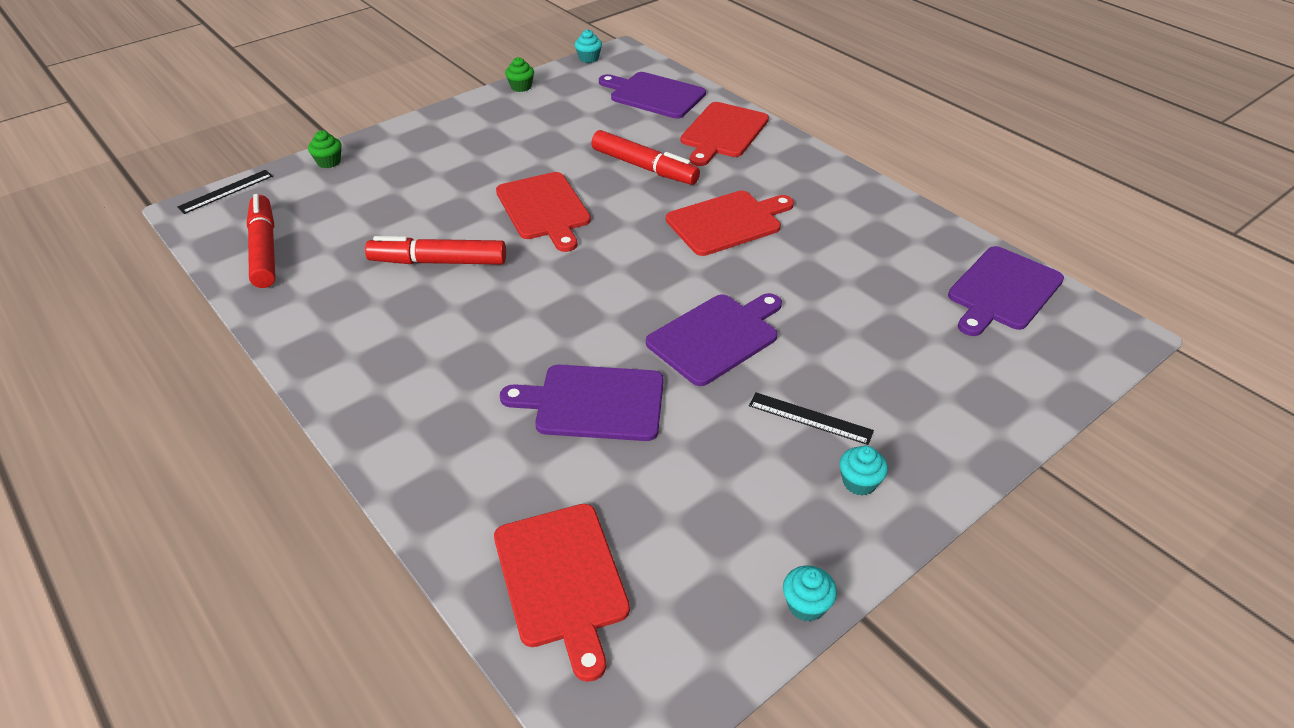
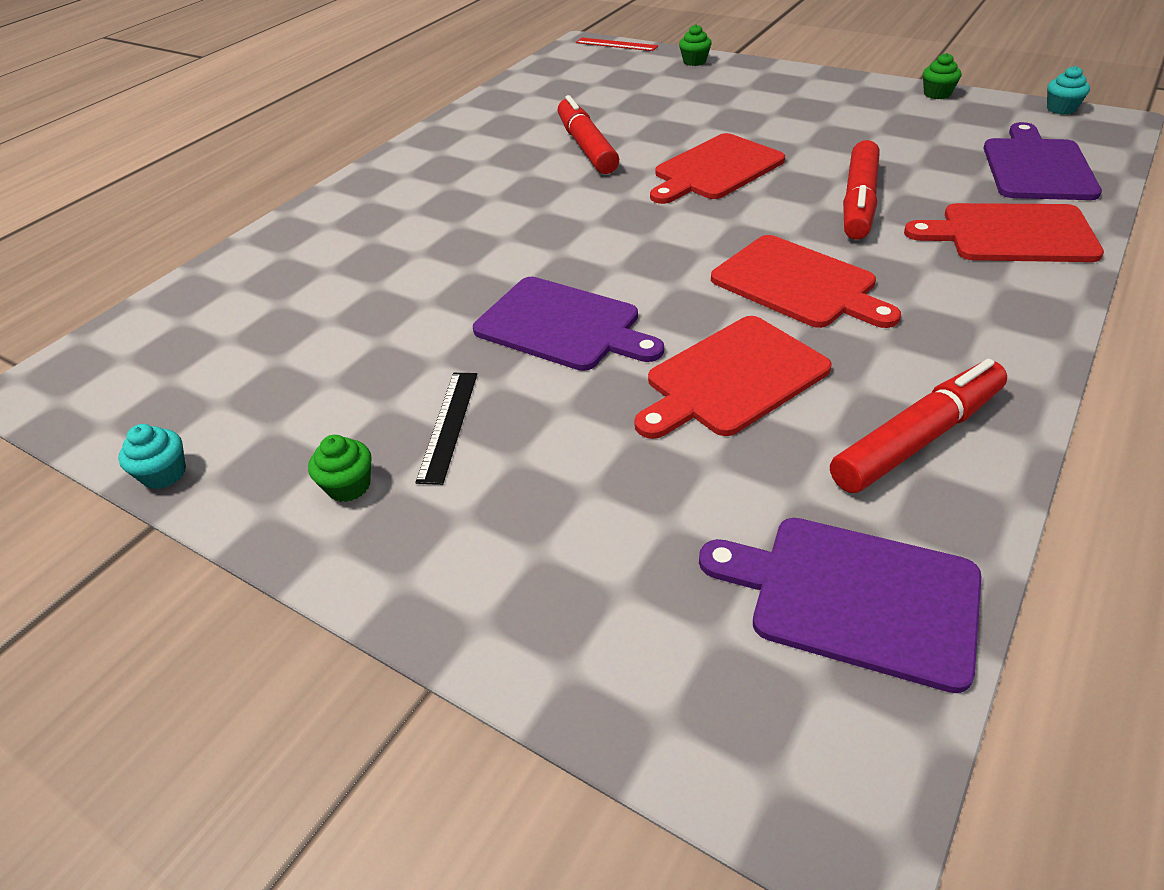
camera: 75 degrees right, 0 degrees up
black ruler [177,170,273,214] -> red ruler [576,38,658,51]
red marker [247,194,276,288] -> red marker moved to [830,359,1007,493]
red cutting board [494,504,630,682] -> red cutting board moved to [634,316,832,439]
purple cutting board [500,365,664,441] -> none
turquoise cupcake [839,446,888,496] -> green cupcake [308,435,372,502]

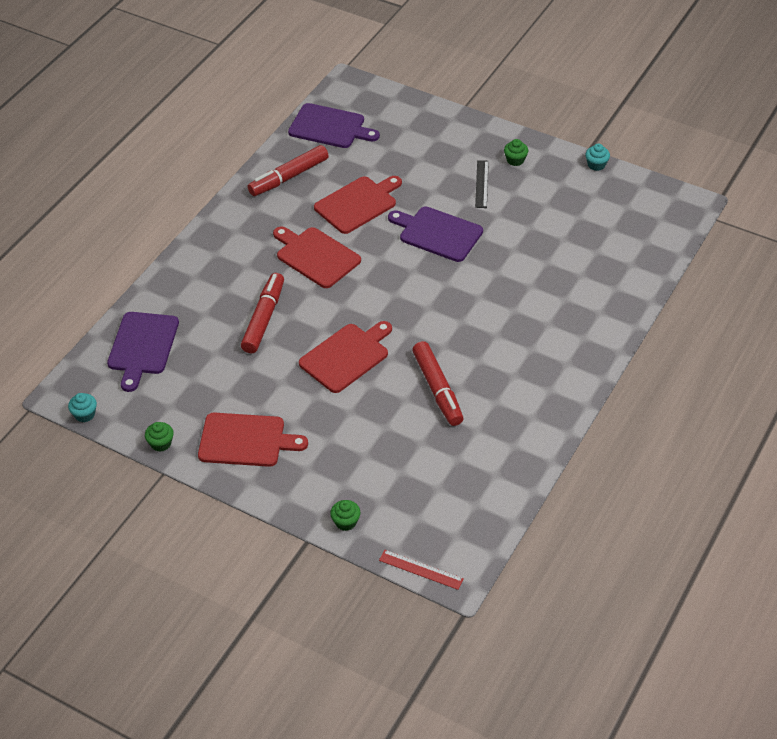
camera: 175 degrees right, 5 degrees up
red cutting board [904,203,1104,262] -> red cutting board moved to [198,413,308,467]

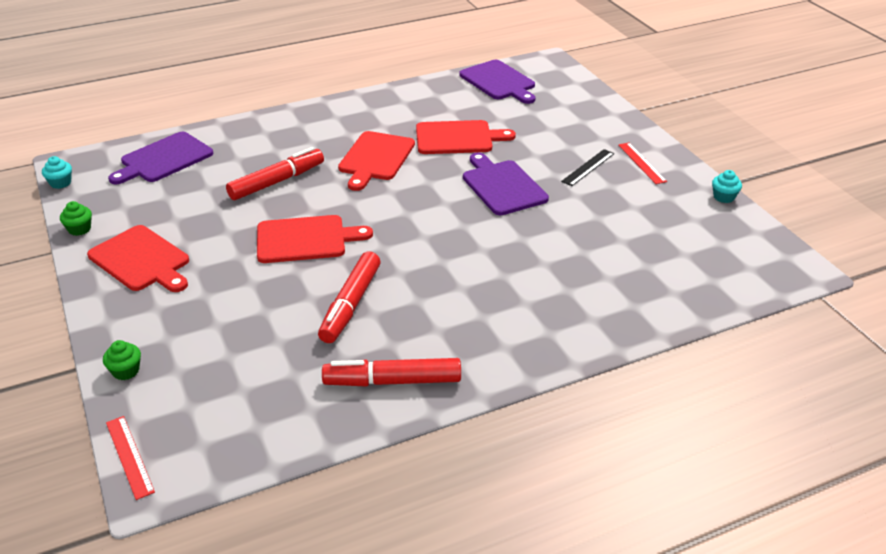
camera: 35 degrees right, 10 degrees down
red marker [248,145,329,196] -> red marker moved to [322,358,461,387]
red cutting board [273,226,361,288] -> red cutting board turned 150 degrees counterclockwise [338,131,415,191]
green cupcake [504,139,528,166] -> red ruler [618,143,667,184]

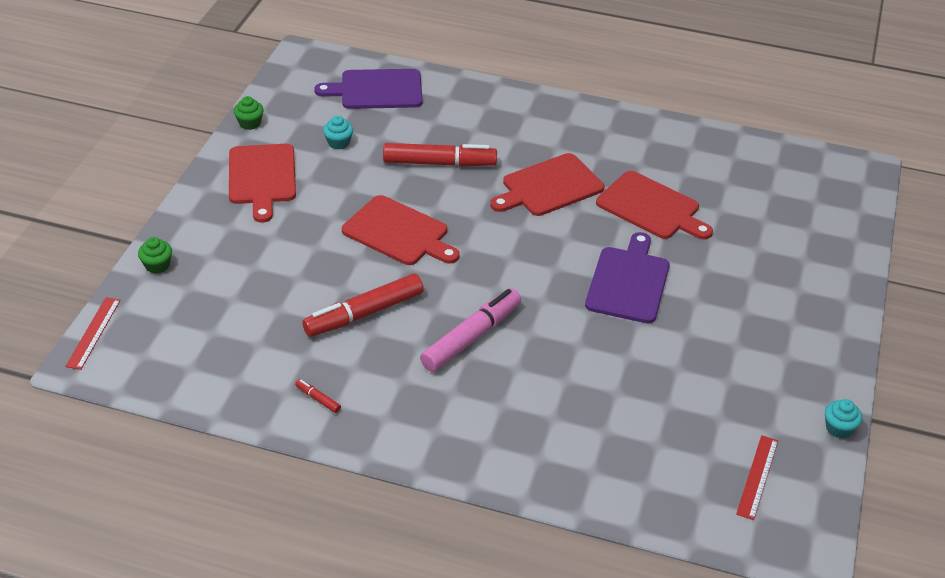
camera: 40 degrees right, 5 degrees up
turquoise cupcake [42,156,72,189] -> turquoise cupcake moved to [323,116,353,149]
red marker [322,358,461,387] -> red marker [295,379,341,413], size x0.41
purple cutting board [459,60,535,104] -> none
black ruler [561,149,615,186] -> none
red ruler [618,143,667,184] -> red ruler moved to [736,435,778,520]
none -> pink marker [420,289,521,372]

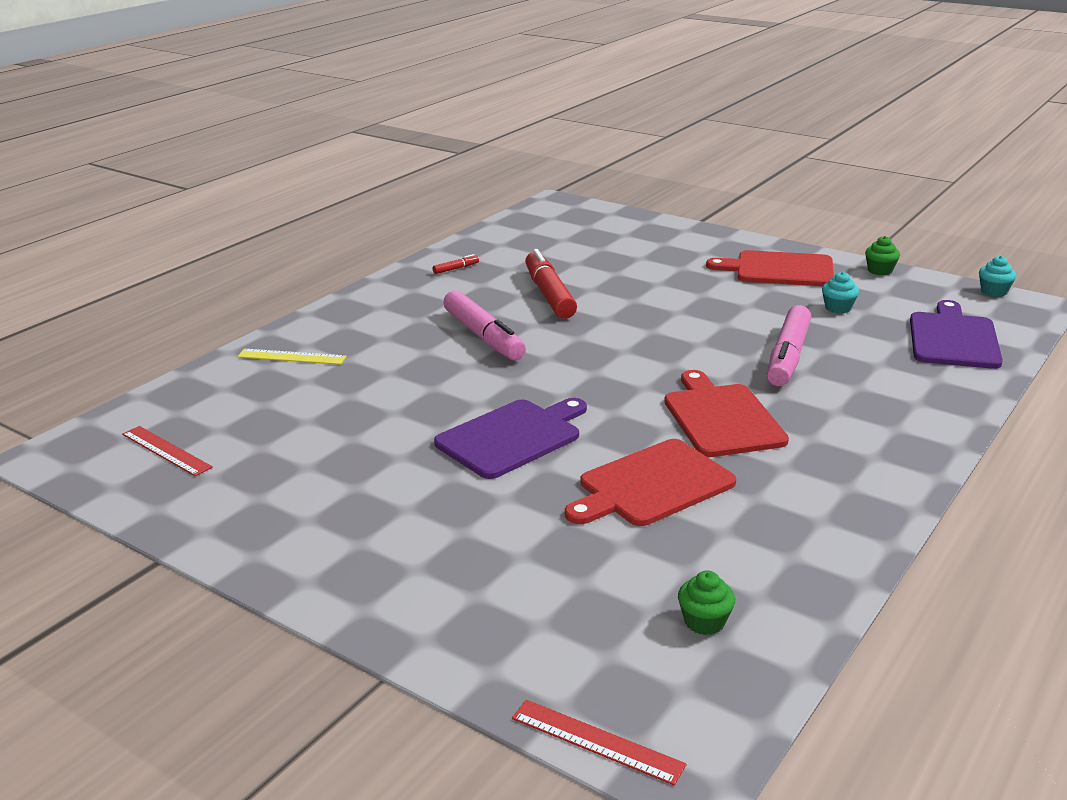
camera: 110 degrees right, 15 degrees down
red ruler [65,297,121,370] -> red ruler moved to [512,700,687,785]
green cupcake [138,237,172,274] -> green cupcake moved to [678,570,735,635]
red cutting board [342,195,460,265] -> none
red marker [383,143,497,167] -> pink marker [767,305,811,386]
purple cutting board [585,232,670,323] -> purple cutting board turned 75 degrees counterclockwise [434,398,587,479]
turquoise cupcake [825,399,862,438] -> turquoise cupcake moved to [979,256,1016,297]
none -> yellow ruler [237,349,347,365]

